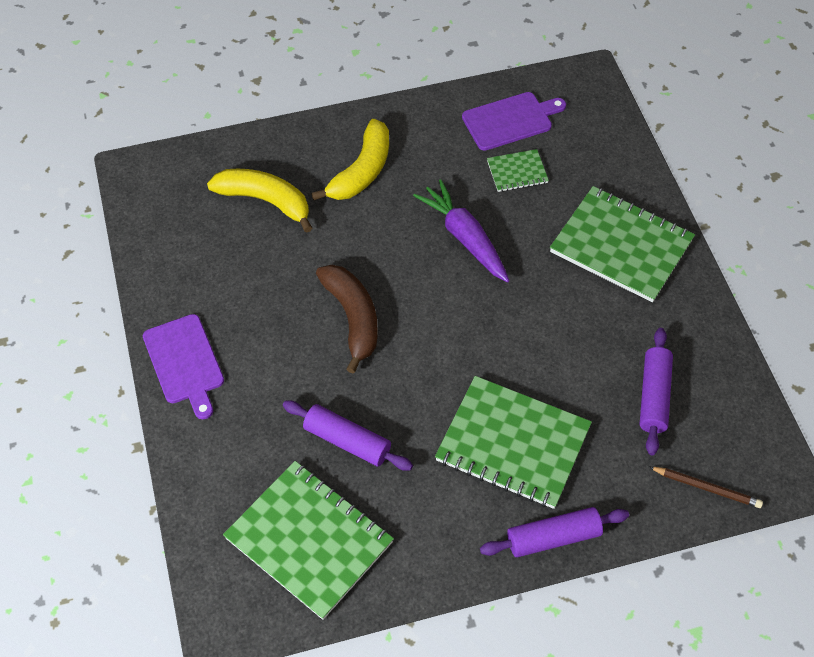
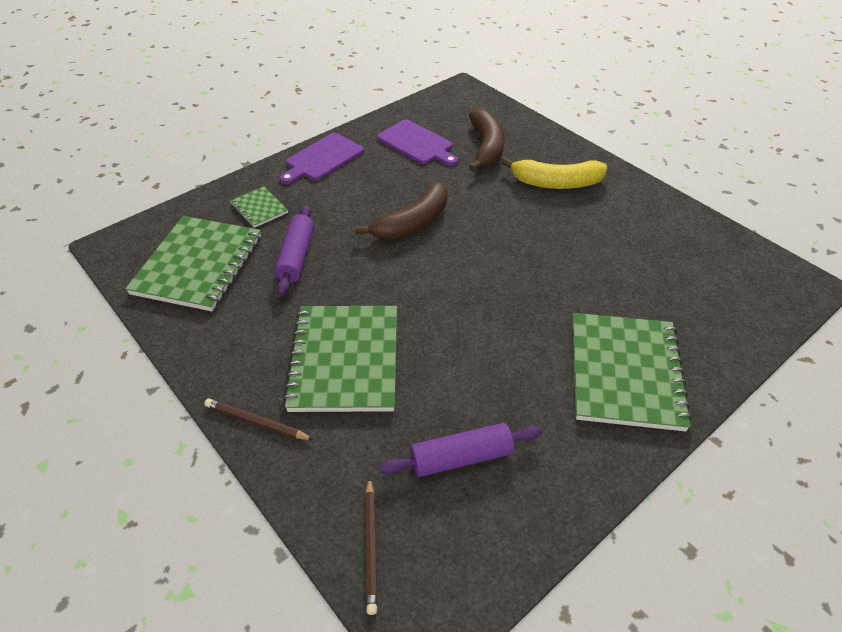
camera: 65 degrees right, 10 degrees down
yellow banana [207,169,312,233] -> brown banana [469,109,504,172]
purple carrot [413,180,510,282] -> none
purple cutting board [462,92,566,151] -> purple cutting board moved to [377,120,458,166]
purple rolling pin [480,507,629,557] -> brown pencil [204,399,314,440]
green notebook [487,149,549,192] -> green notebook moved to [230,186,288,228]

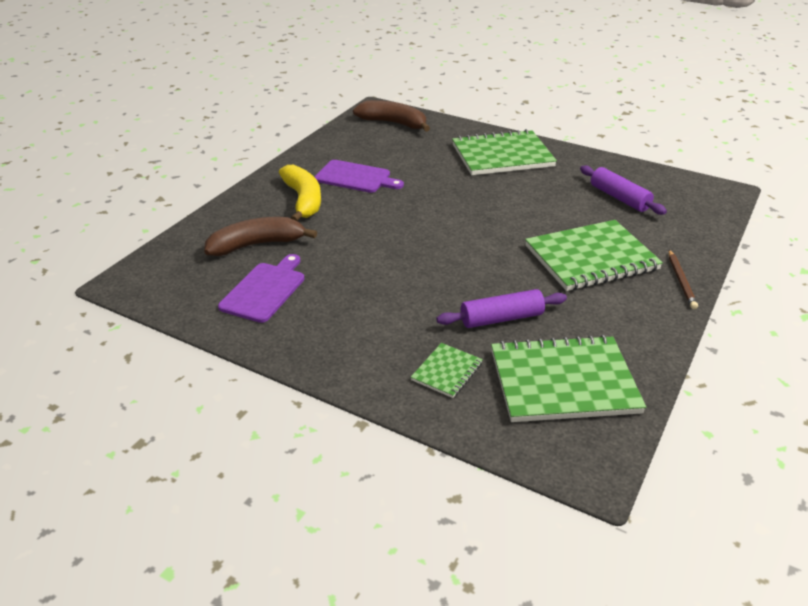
camera: 110 degrees left, 10 degrees down
purple cutting board [280,133,364,184] -> purple cutting board moved to [315,160,404,193]
brown banana [355,182,448,240] -> brown banana moved to [353,100,430,131]
brown pencil [365,477,377,615] -> none

